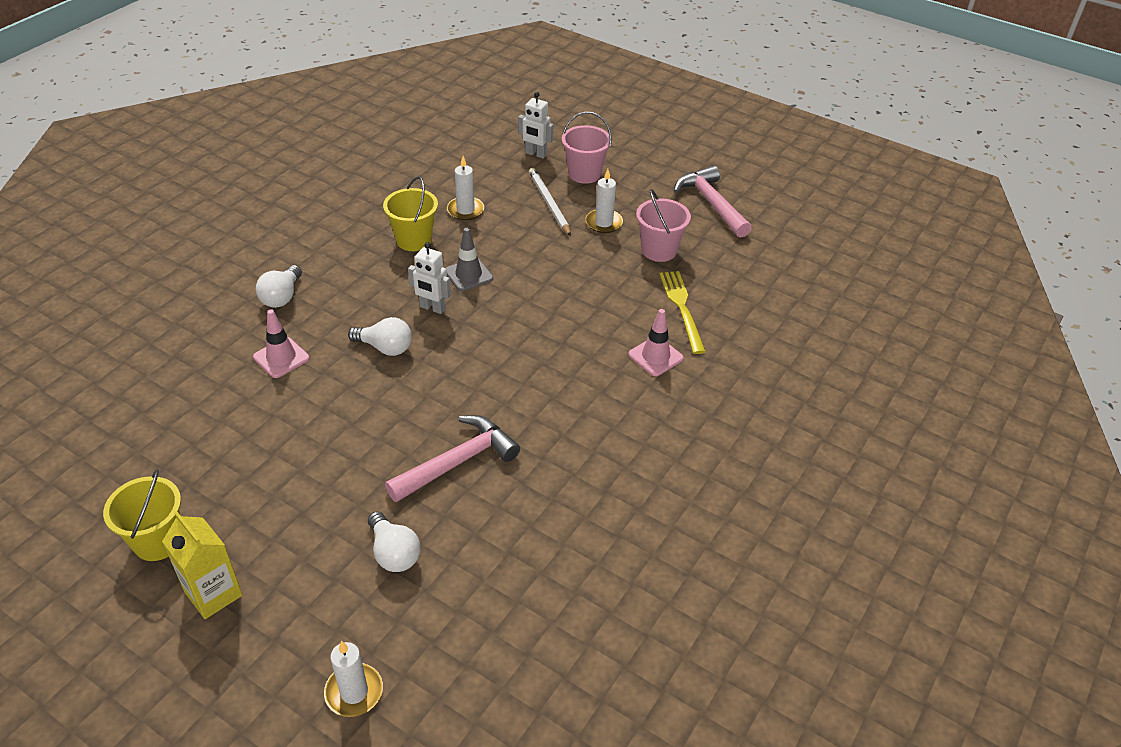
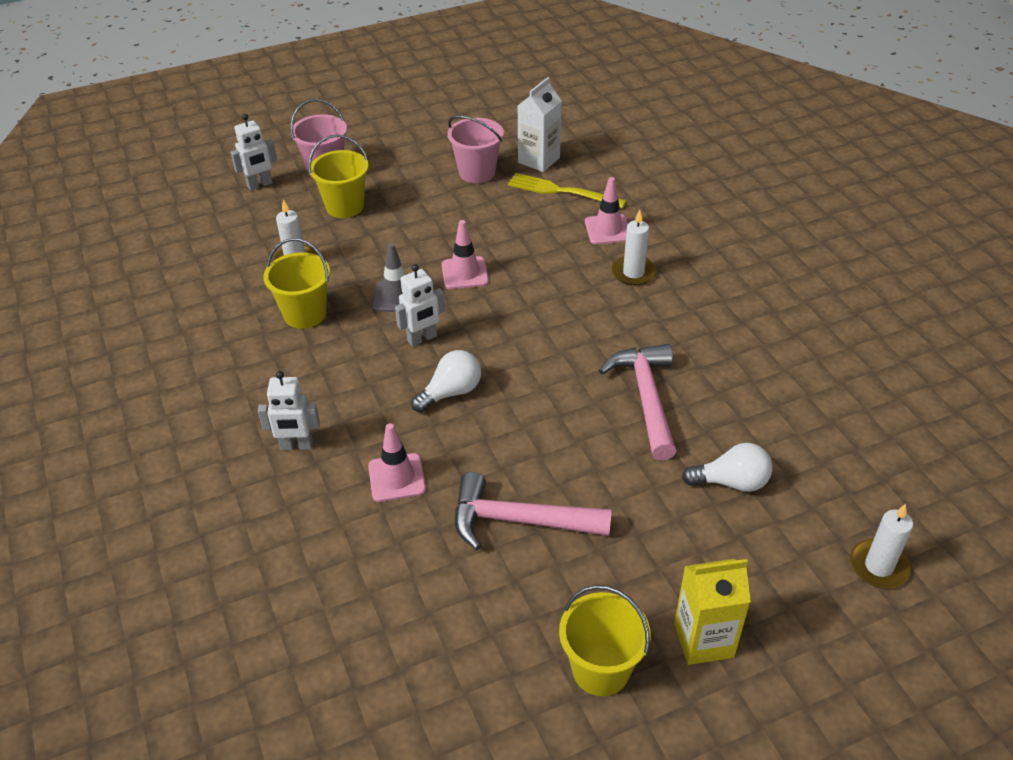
camera: 55 degrees left, 0 degrees up
white light bulb [256,265,302,308] -> white robot [258,371,320,450]
white pencil [529,168,571,236] -> yellow bucket [308,135,368,218]
white candle [585,169,623,233] -> white candle moved to [611,210,657,286]
pink hammer [674,165,752,238] -> pink hammer moved to [455,472,612,550]
none -> pink traffic cone [442,220,489,289]
none -> white carton [518,77,562,172]

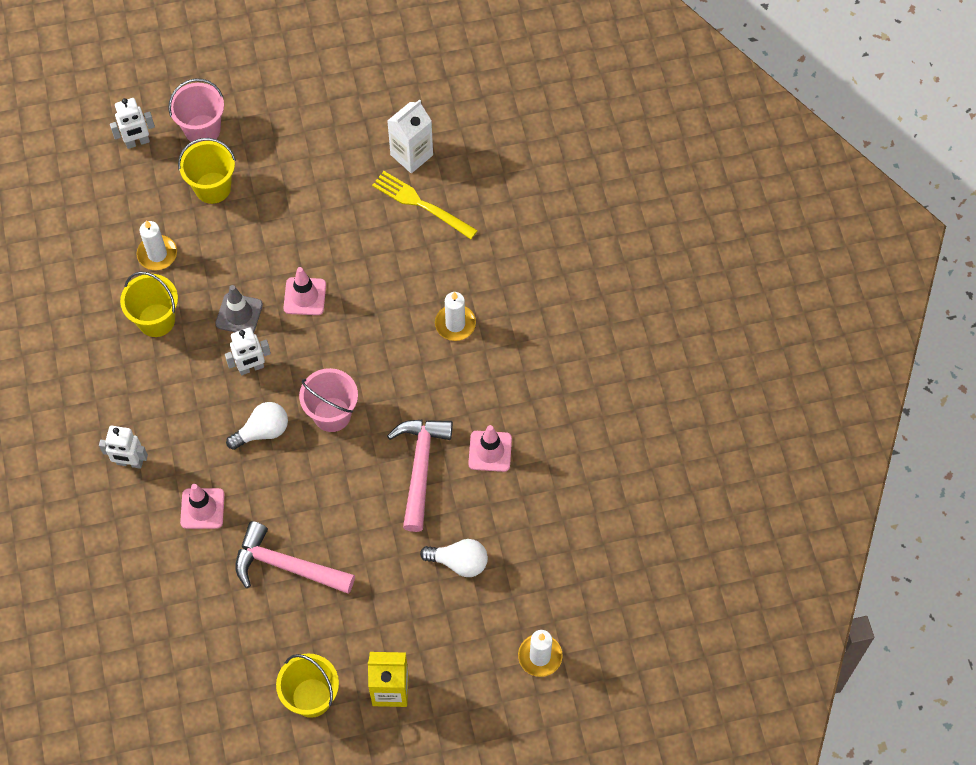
camera: 10 degrees right, 20 degrees up
pink bucket [447,116,504,183] -> pink bucket moved to [299,368,358,432]
pink traffic cone [585,177,628,244] -> pink traffic cone moved to [468,425,512,472]

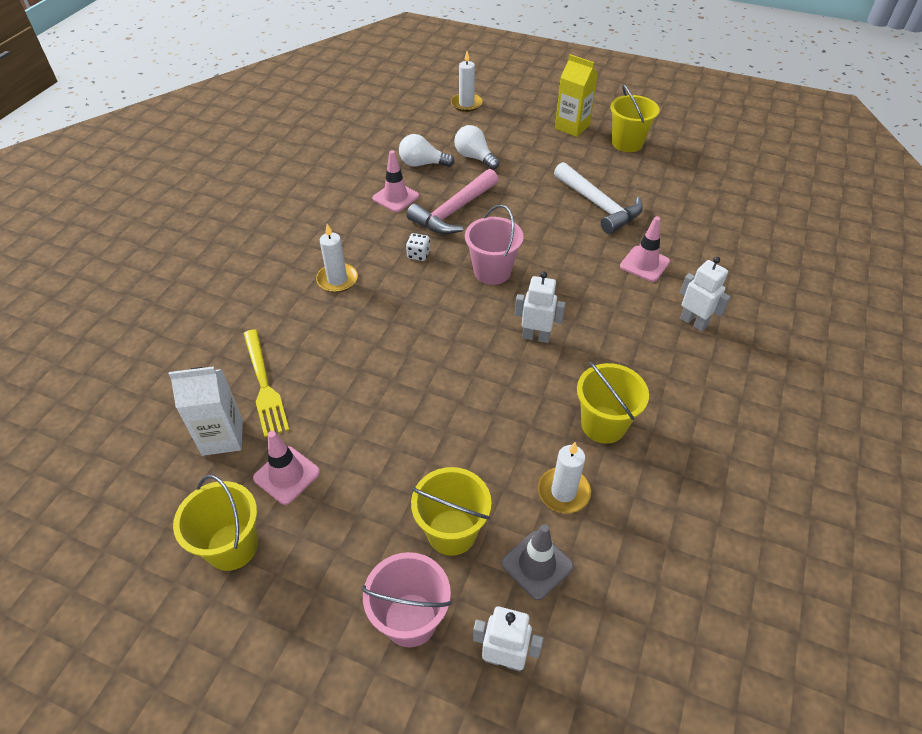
camera: 145 degrees left, 15 degrees down
grey traffic cone [215,285,263,333] -> grey traffic cone moved to [501,524,574,600]
white light bulb [226,402,288,450] -> white light bulb moved to [399,134,455,167]
pink hammer [235,521,355,594] -> white hammer [554,162,643,234]
pink traffic cone [283,267,326,315] -> pink traffic cone moved to [253,431,320,505]
none -> yellow bucket [173,475,258,571]
none -> white dice [406,233,430,261]

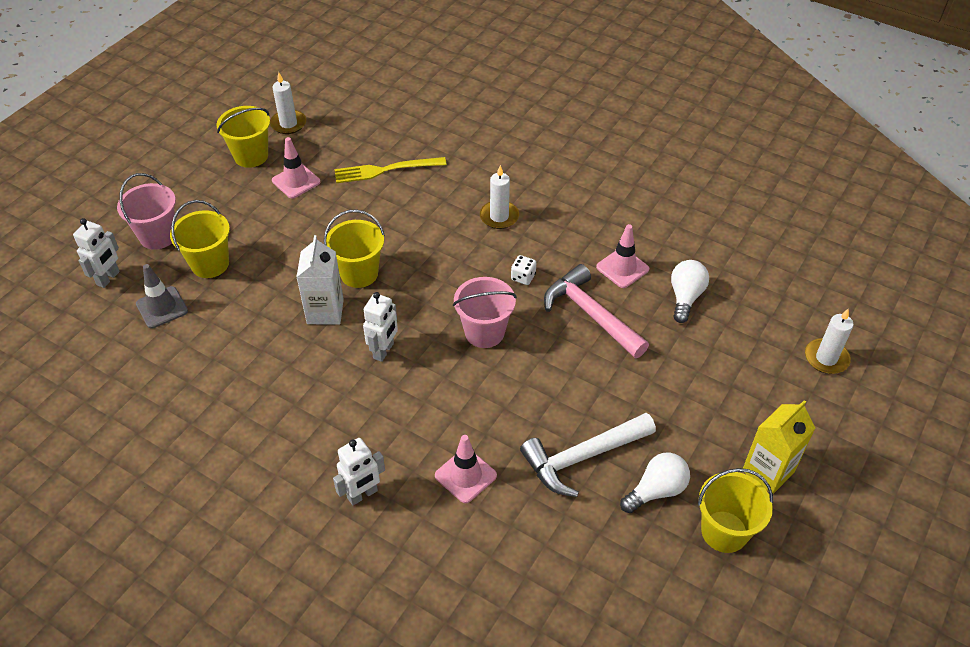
camera: 100 degrees right, 0 degrees up
white carton [169,366,243,456] -> white carton moved to [296,235,344,325]
white light bulb [454,125,499,170] -> white light bulb moved to [620,453,690,513]
white candle [538,442,591,513] -> white candle moved to [270,72,306,134]
yellow bucket [577,361,649,444] -> yellow bucket moved to [324,210,385,288]

